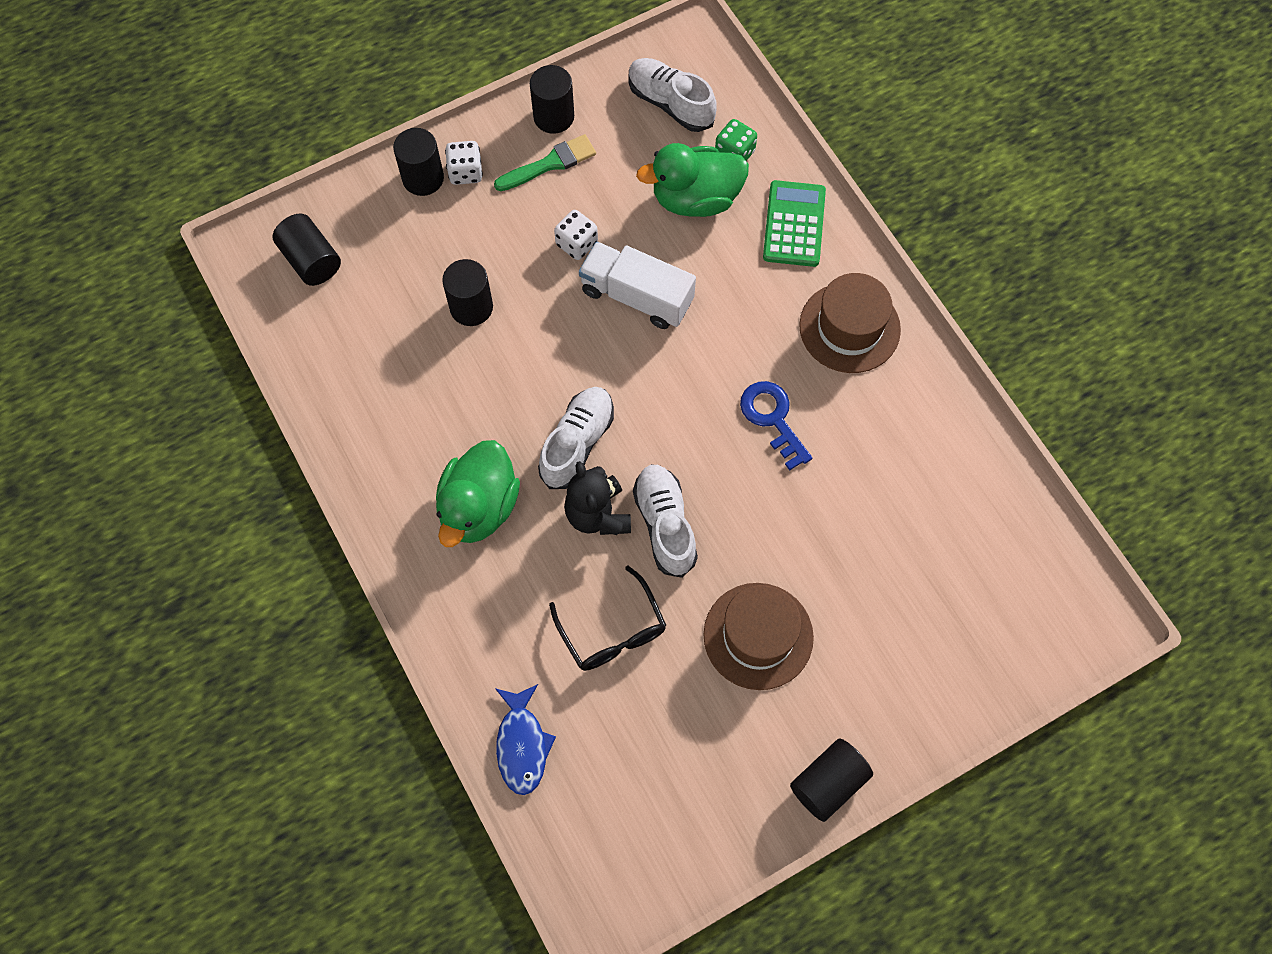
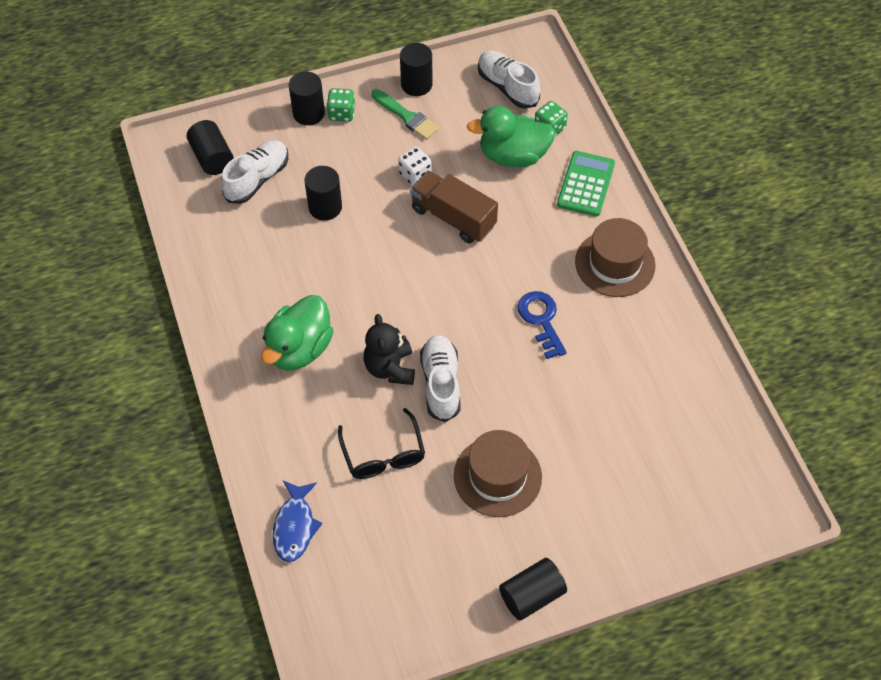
camera: 10 degrees right, 10 degrees down
white dice [445,141,483,185] -> green dice [327,88,355,122]
green brush [494,134,596,191] -> green brush turned 60 degrees clockwise [371,89,439,140]
white shoe [538,387,614,489] -> white shoe moved to [221,140,288,204]
white truck [579,242,696,329] -> brown truck [410,170,498,243]

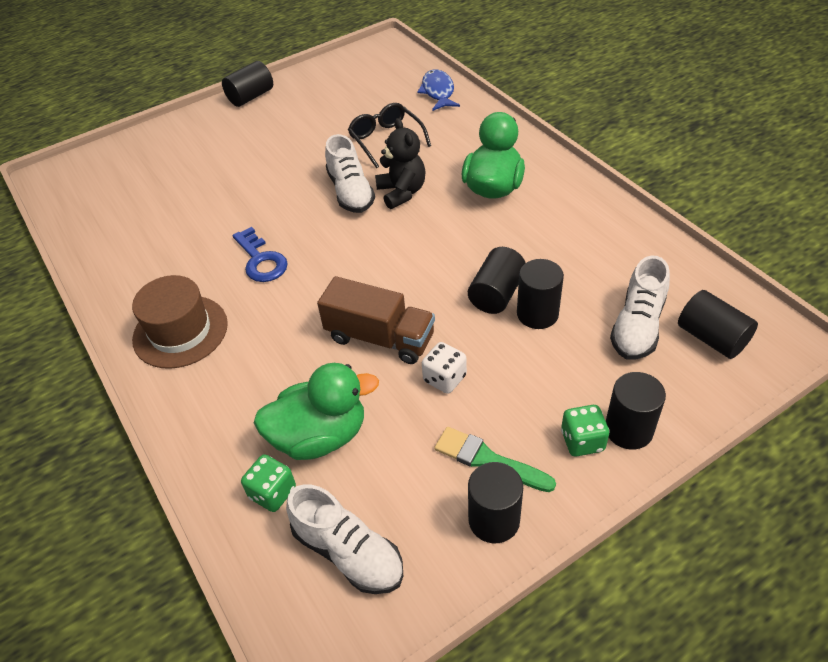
camera: 170 degrees right, 10 degrees down
brown hat [454,430,542,517] -> none
green calculator [557,151,615,217] -> none
none -> black cylinder [468,247,526,314]

